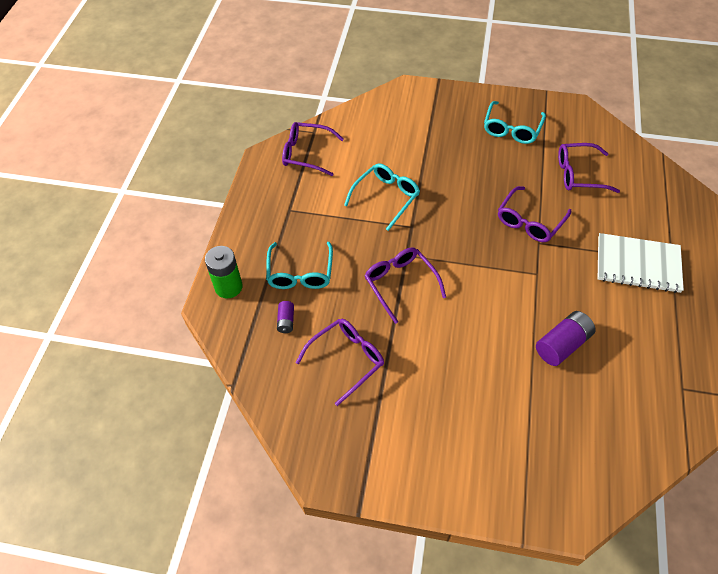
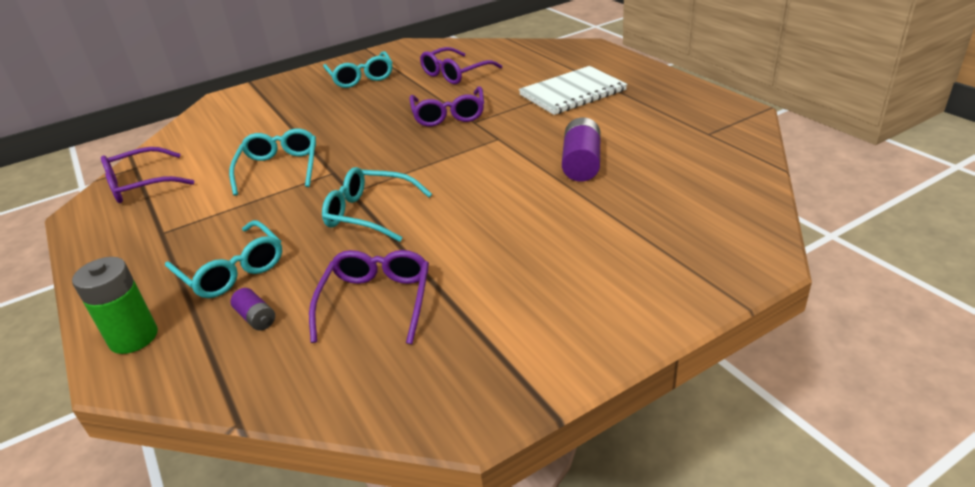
camera: 40 degrees left, 20 degrees down
purple glasses [365,247,446,324] -> turquoise glasses [322,167,432,242]

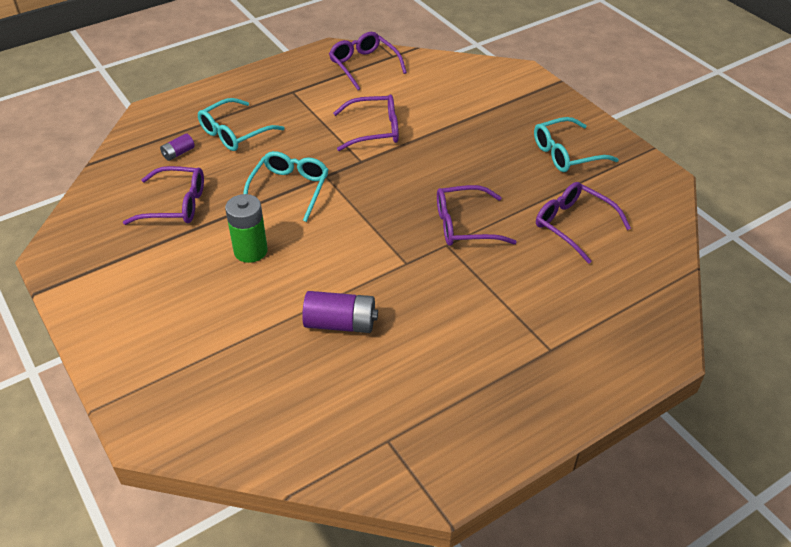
camera: 85 degrees right, 10 degrees up
green battery [72,257,158,354] -> green battery moved to [225,194,268,263]
turquoise glasses [229,129,316,196] -> purple glasses [333,94,399,151]
white notebook [519,66,627,115] -> none

